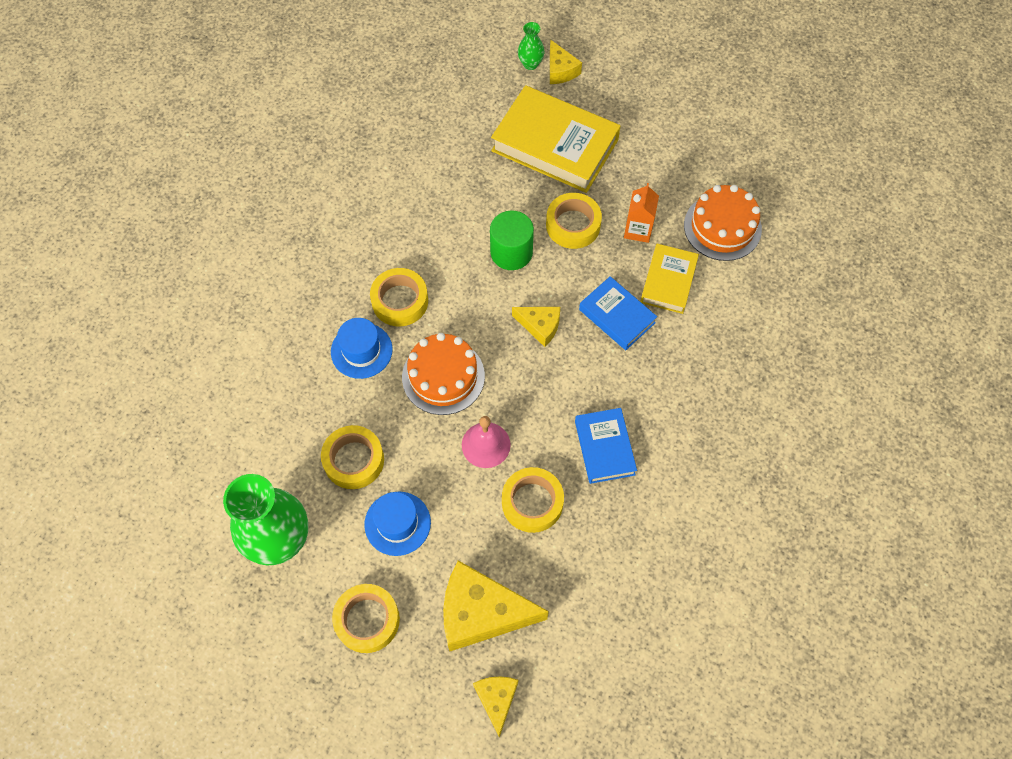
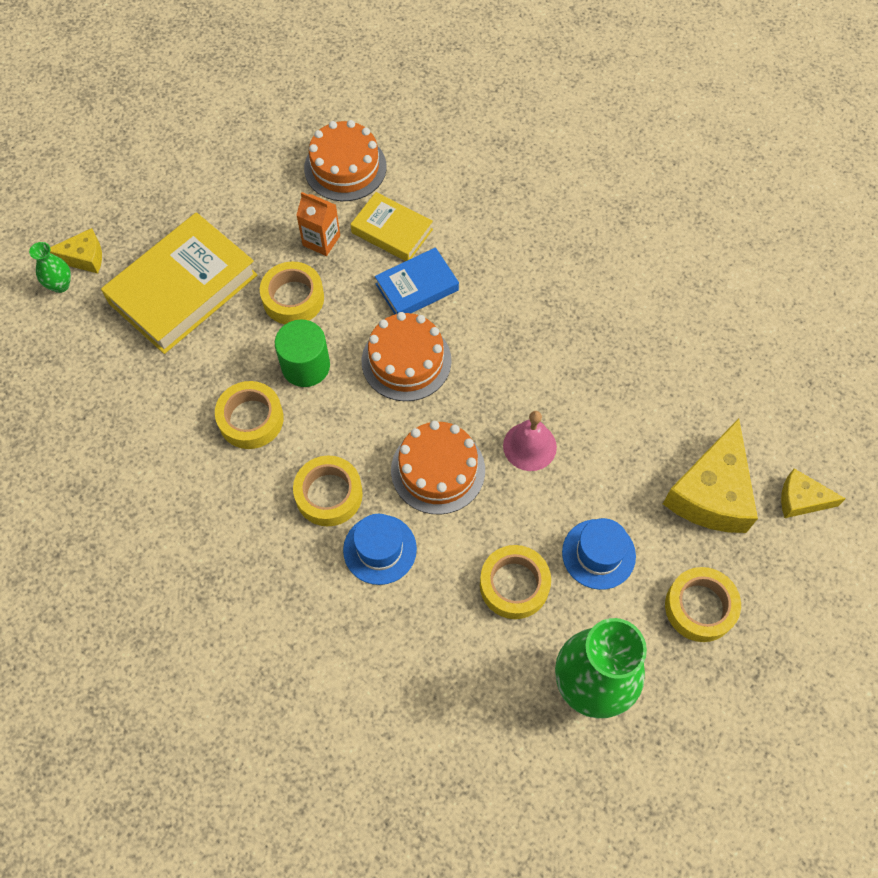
camera: 75 degrees left, 0 degrees up
yellow tape [502,467,564,533] -> yellow tape moved to [215,381,284,449]
yellow cheese [512,307,560,347] -> orange cake [362,312,452,401]
blue book [575,408,637,484] -> none

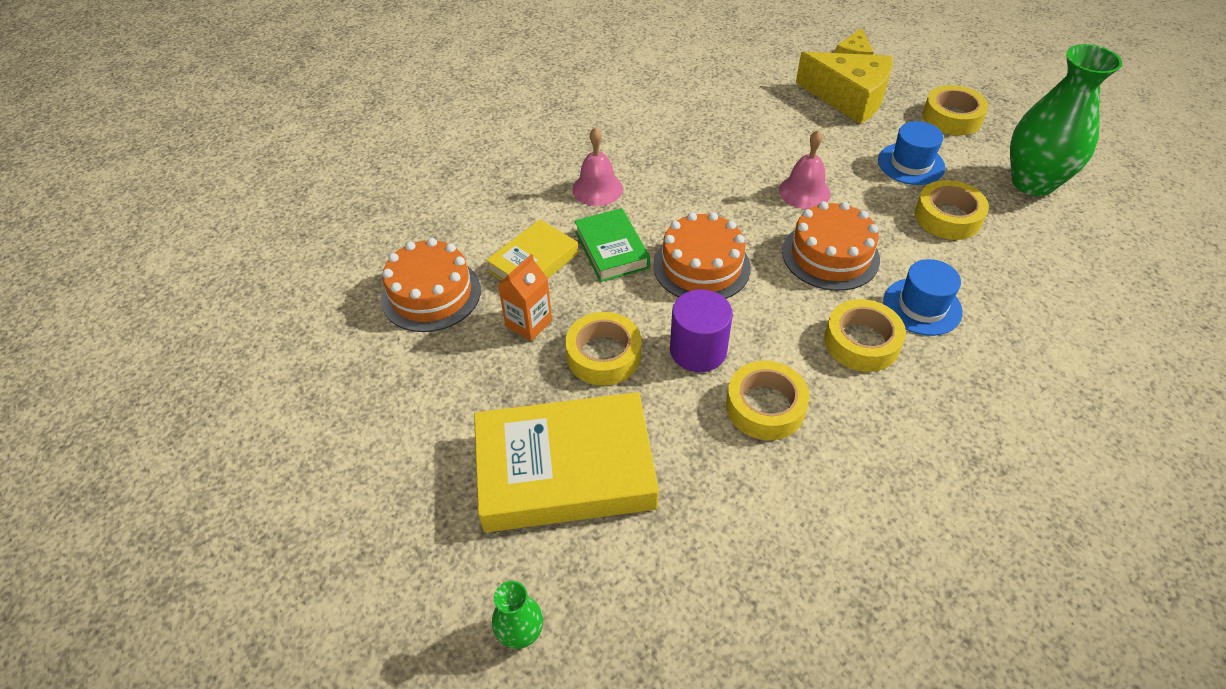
camera: 80 degrees left, 15 degrees down
yellow cheese [50,228,102,273] -> none
yellow book [101,212,258,354] -> yellow book turned 60 degrees counterclockwise [474,392,659,533]
green cylinder [275,319,330,387] -> purple cylinder [670,290,733,372]
blue book [375,247,459,314] -> green book [575,208,650,282]
none -> pink bell [572,127,623,206]

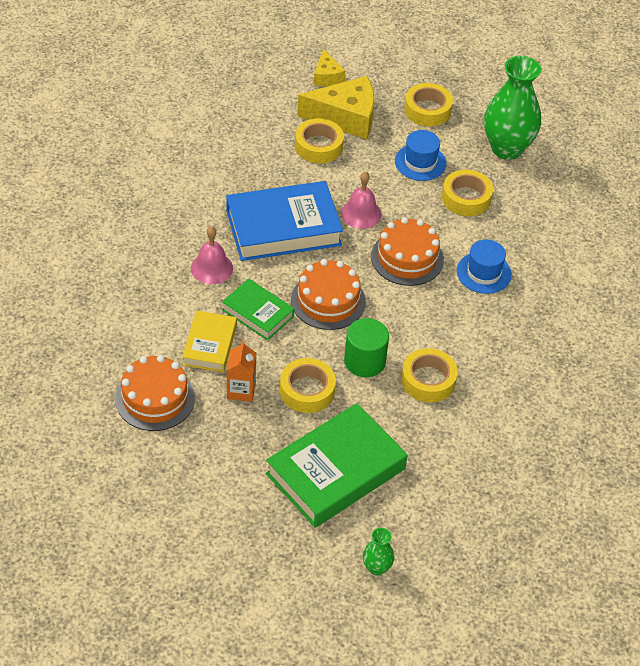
camera: 35 degrees left, 0 degrees up
yellow book [474,392,659,533] -> green book [266,403,407,528]
purple cylinder [670,290,733,372] -> green cylinder [344,318,389,377]
yellow tape [824,299,906,372] -> yellow tape moved to [295,118,344,164]
none -> blue book [226,181,343,261]

